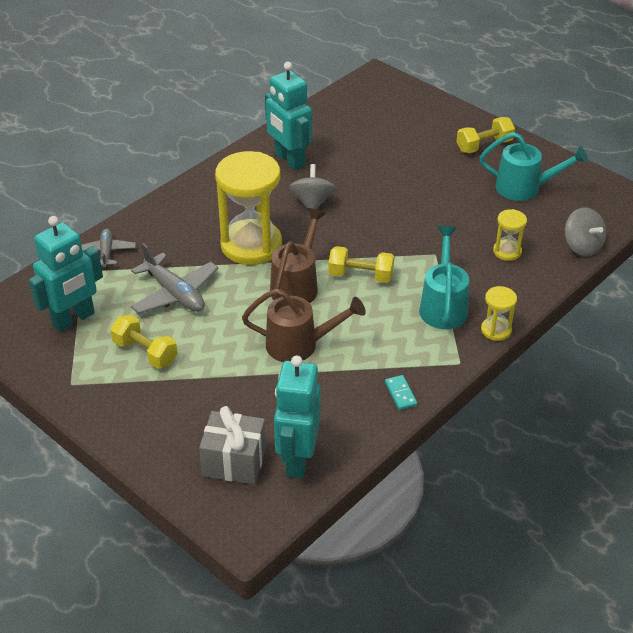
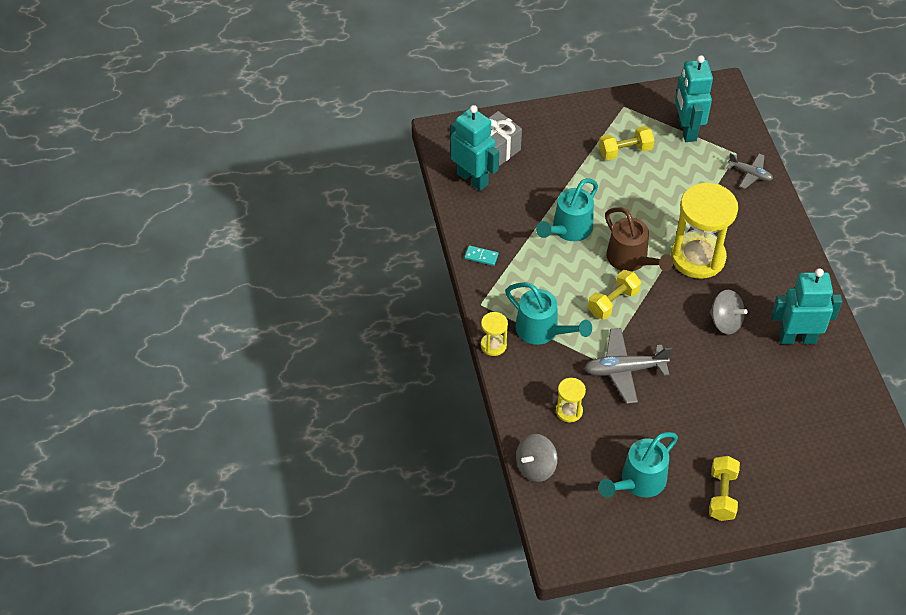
camera: 125 degrees right, 10 degrees up
grey plane [130,243,218,314] -> grey plane moved to [584,328,672,404]
brown watering can [242,289,366,362] -> turquoise watering can [536,178,598,241]
grey spinning top [565,208,606,256] -> grey spinning top turned 45 degrees counterclockwise [516,434,558,482]

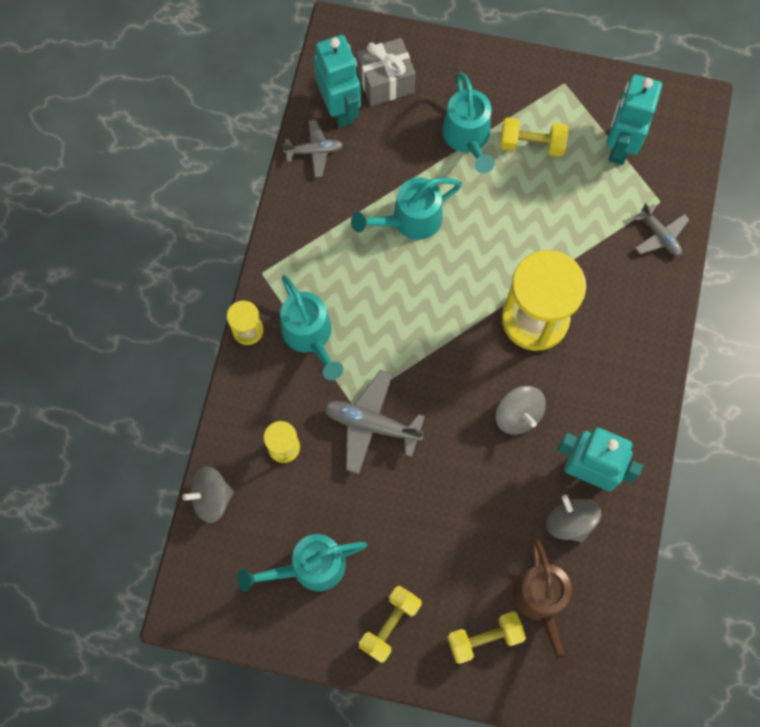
camera: 25 degrees right, 20 degrees up
turquoise domino [464,245,498,266] -> none
yellow dumbbell [588,270,641,319] -> yellow dumbbell moved to [447,612,526,664]
brown watering can [605,207,673,271] -> brown watering can moved to [513,538,575,673]
none -> grey plane [282,120,343,177]
none -> turquoise watering can [442,72,495,174]
none -> grey spinning top [546,495,601,542]

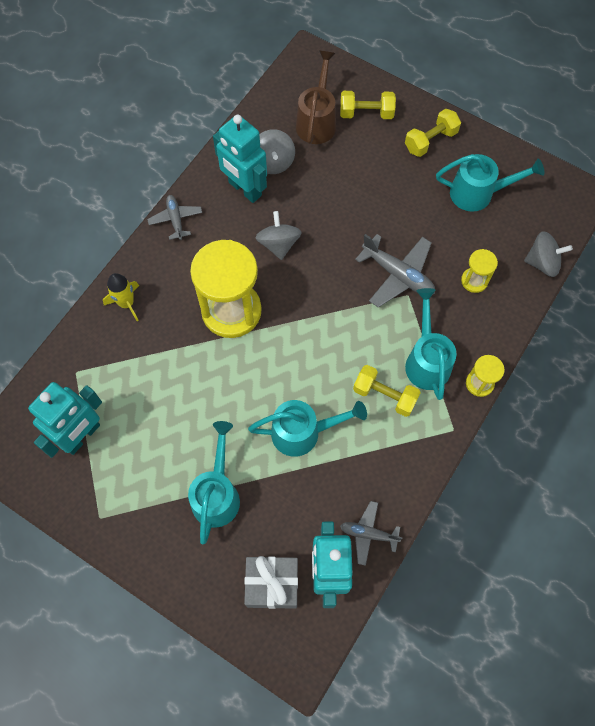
camera: 160 degrees left, 5 degrees down
yellow dumbbell [500,118,568,157] -> yellow dumbbell moved to [353,365,421,417]
grey plane [634,203,689,256] -> grey plane moved to [147,195,202,240]
none -> yellow rocket [103,273,139,321]

